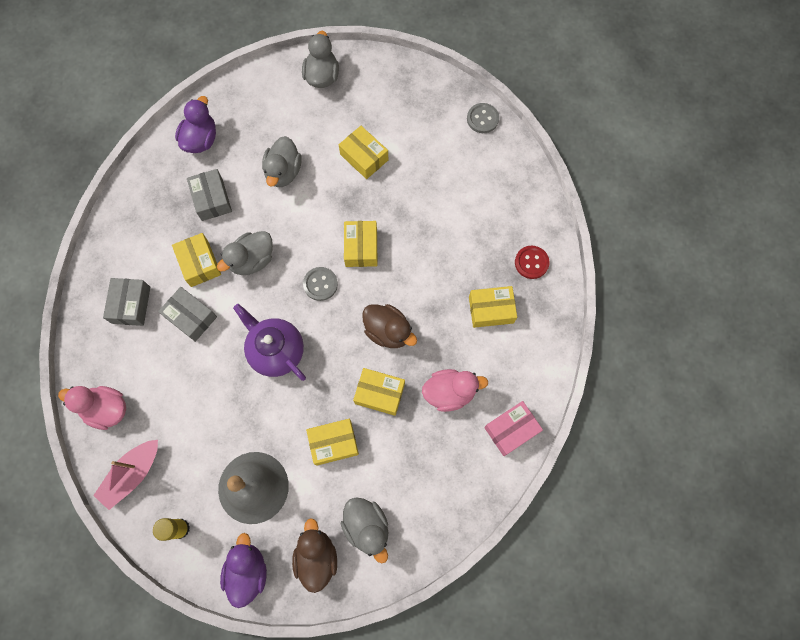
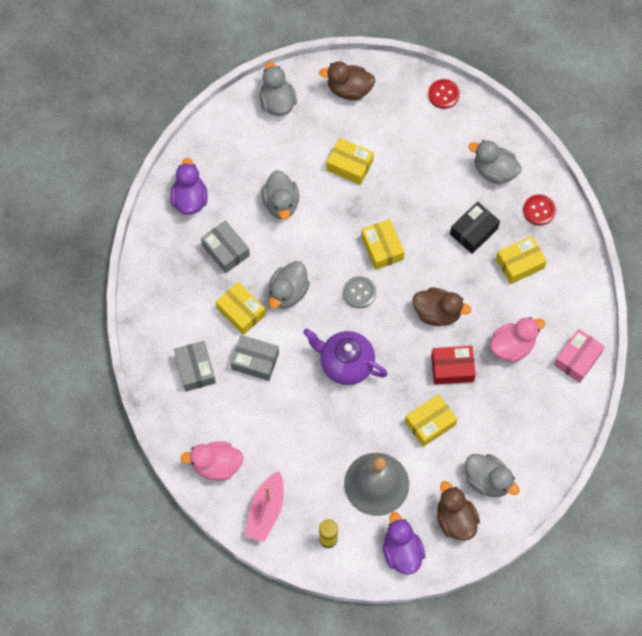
camera: 20 degrees left, 5 degrees down
yellow box [353,368,405,416] -> red box [431,346,476,385]
grey button [467,103,499,133] -> red button [428,79,460,109]
none -> brown duck [319,61,376,100]
none -> black box [450,202,500,254]
none -> grey duck [469,140,522,185]

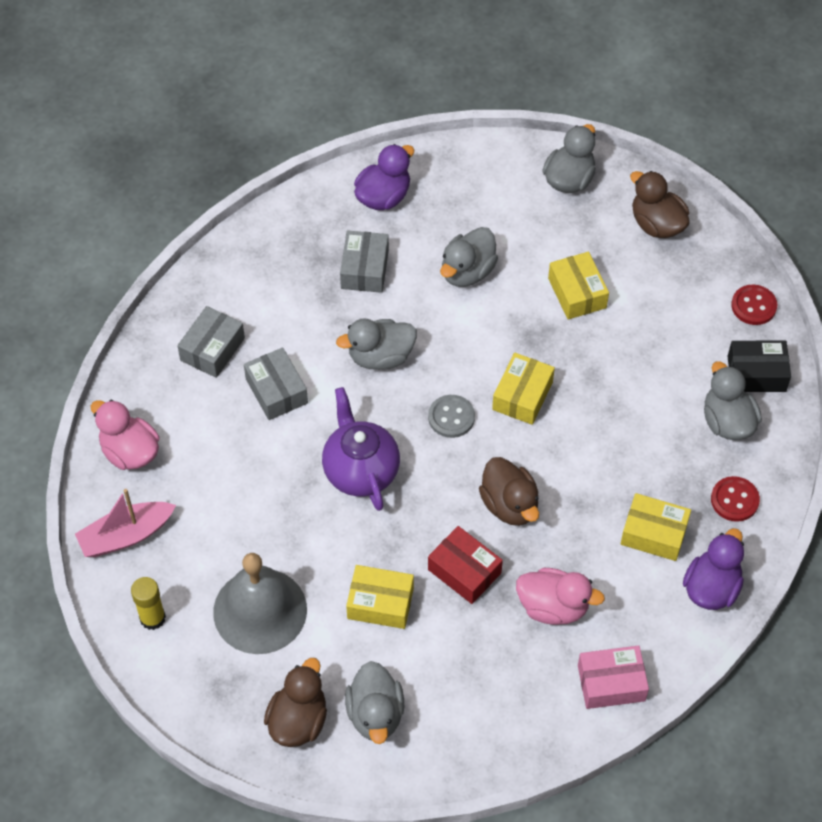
camera: 45 degrees right, 10 degrees down
yellow box [216,282,266,335] -> none
purple duck [383,512,425,574] -> purple duck moved to [683,528,744,610]
black box [450,202,500,254] -> black box moved to [728,340,791,392]

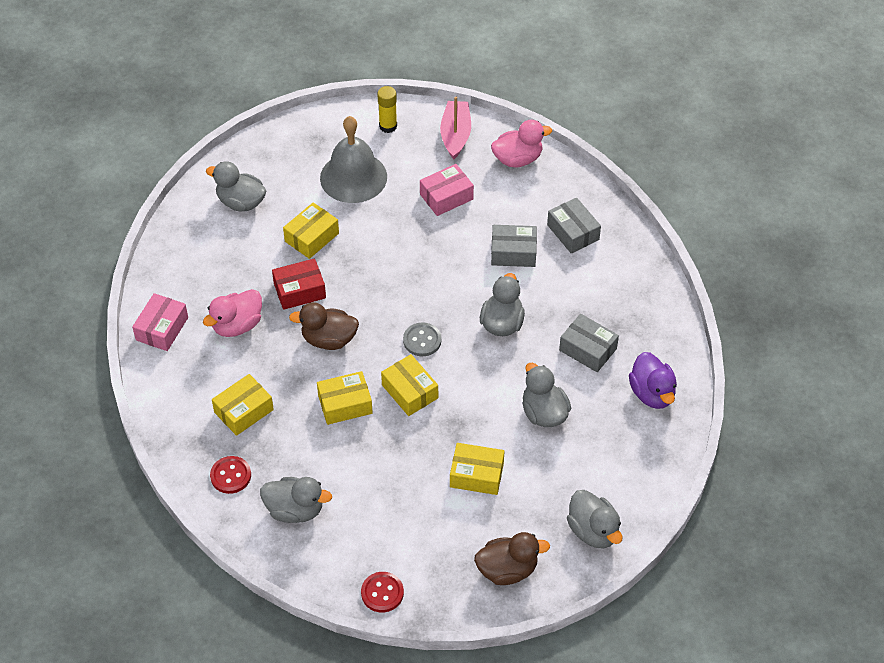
camera: 120 degrees right, 5 degrees down
brown duck [264,658,327,747] -> none
purple teapot [322,387,400,511] -> none
purple duck [683,528,744,610] -> none
black box [728,340,791,392] -> none
none -> yellow box [317,371,373,425]
none -> pink box [420,164,474,216]

